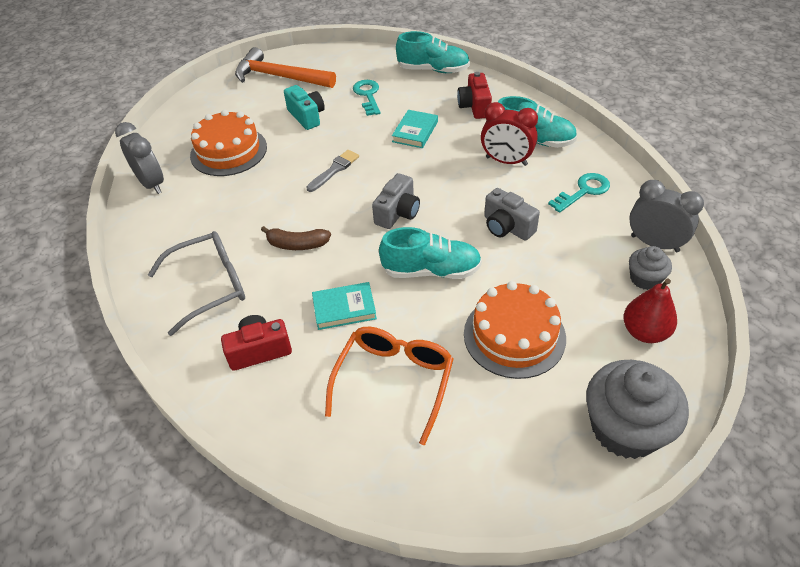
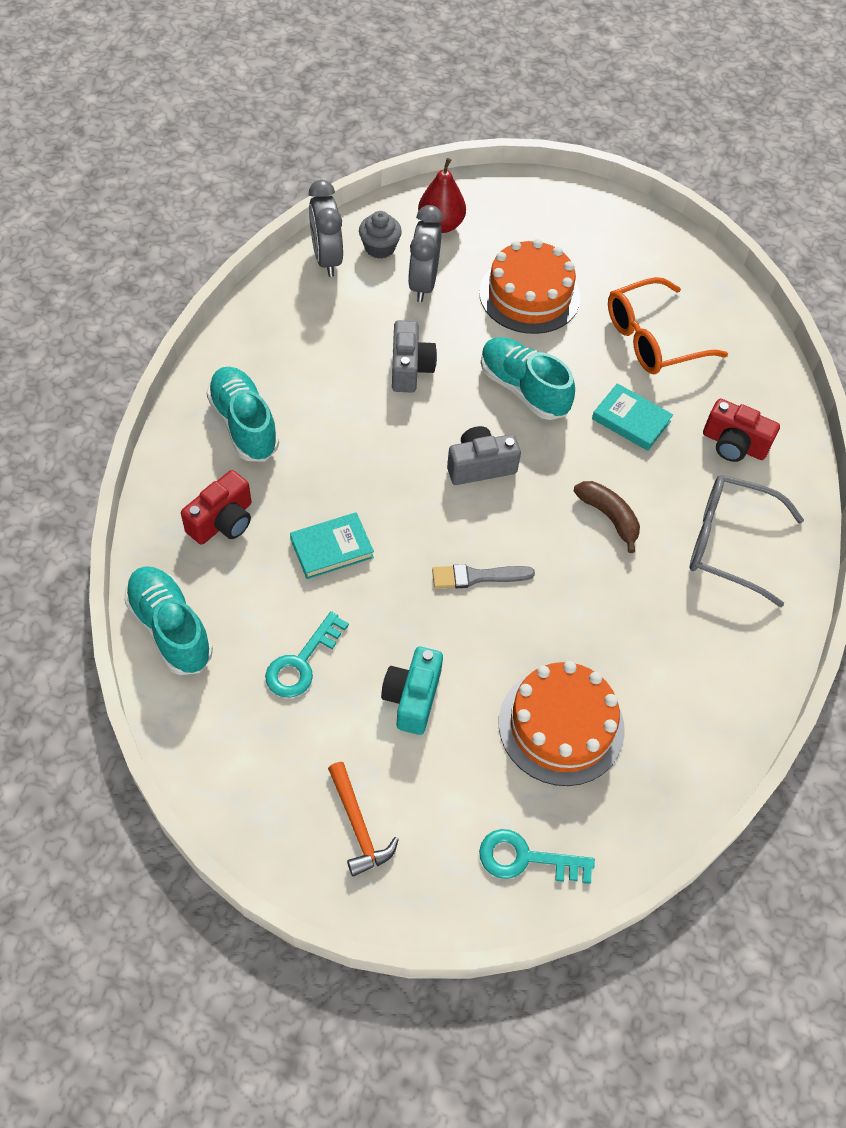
camera: 140 degrees left, 10 degrees up
grey clock [115,122,164,194] -> grey clock moved to [408,205,443,302]
orange hammer [235,47,336,88] -> orange hammer [328,762,399,877], size x0.56
red clock [481,102,538,166] -> none
turquoise key [548,173,610,213] -> turquoise key moved to [479,829,595,884]
grey cupcake [586,360,689,459] -> none

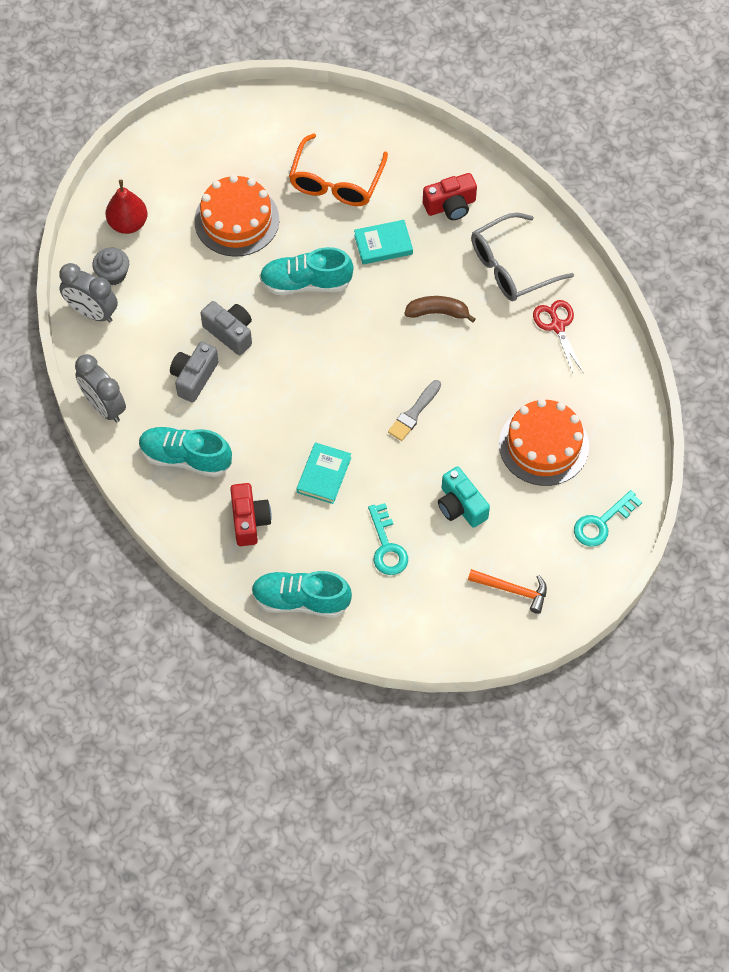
camera: 45 degrees left, 5 degrees up
grey clock [408,205,443,302] -> grey clock moved to [75,354,126,422]
grey camera [447,426,521,485] -> grey camera moved to [170,342,219,403]
none -> red scissors [533,300,584,375]

